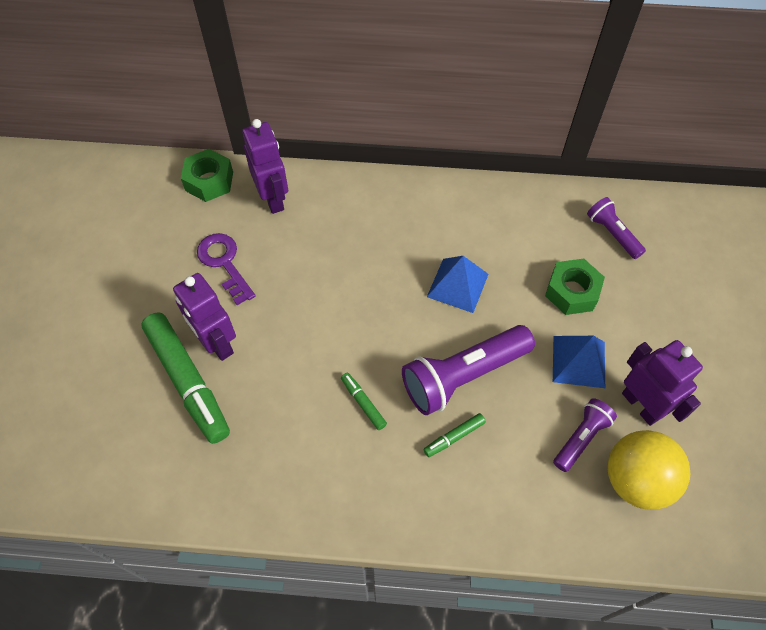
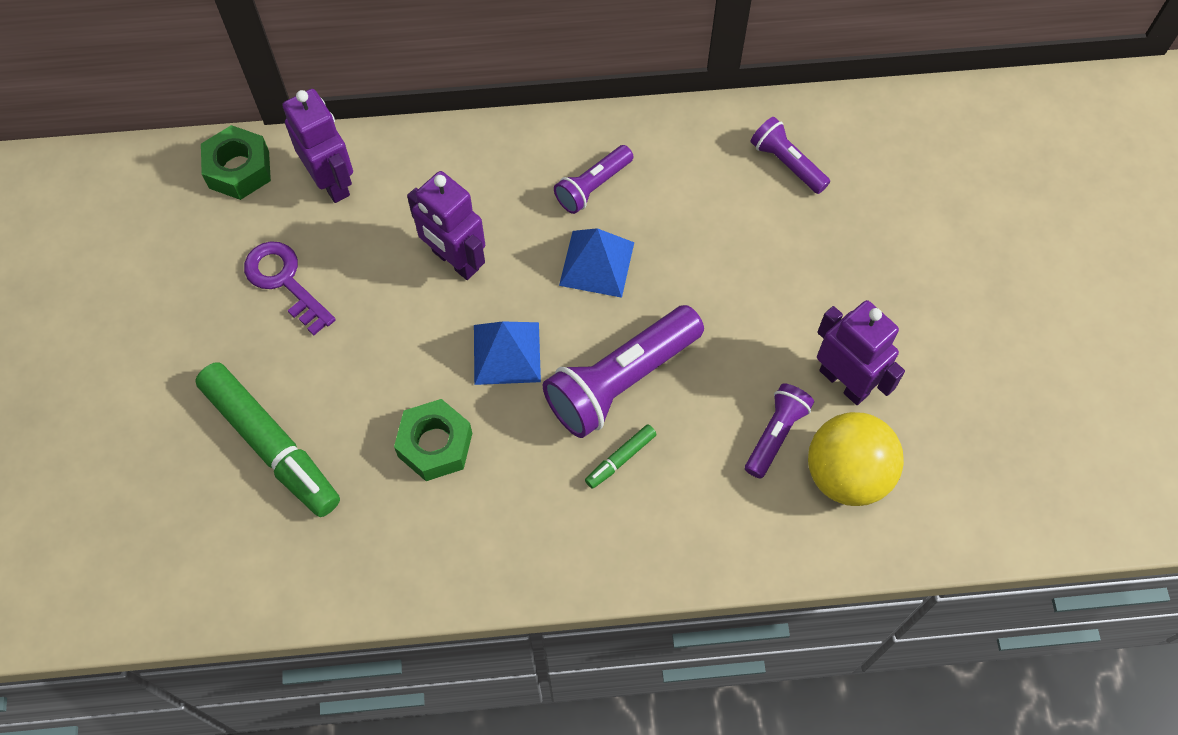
camera: 10 degrees left, 5 degrees up
purple robot [173,273,236,361] -> purple robot moved to [407,171,485,280]
green marker [341,373,387,430] -> none
green nut [545,258,605,315] -> green nut moved to [394,399,472,481]
blue pyramid [553,336,605,388] -> blue pyramid moved to [474,321,541,385]
none -> purple flashlight [554,145,634,214]

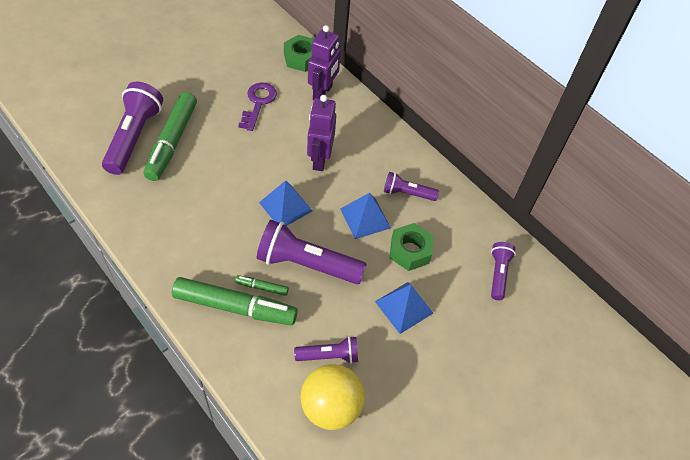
camera: 50 degrees right, 10 degrees down
green nut [394,399,472,481] -> green nut moved to [390,223,433,271]
purple robot [817,300,905,405] -> none
none -> purple flashlight [102,82,163,175]
none -> green marker [172,277,298,325]
none -> blue pyramid [375,282,433,334]

